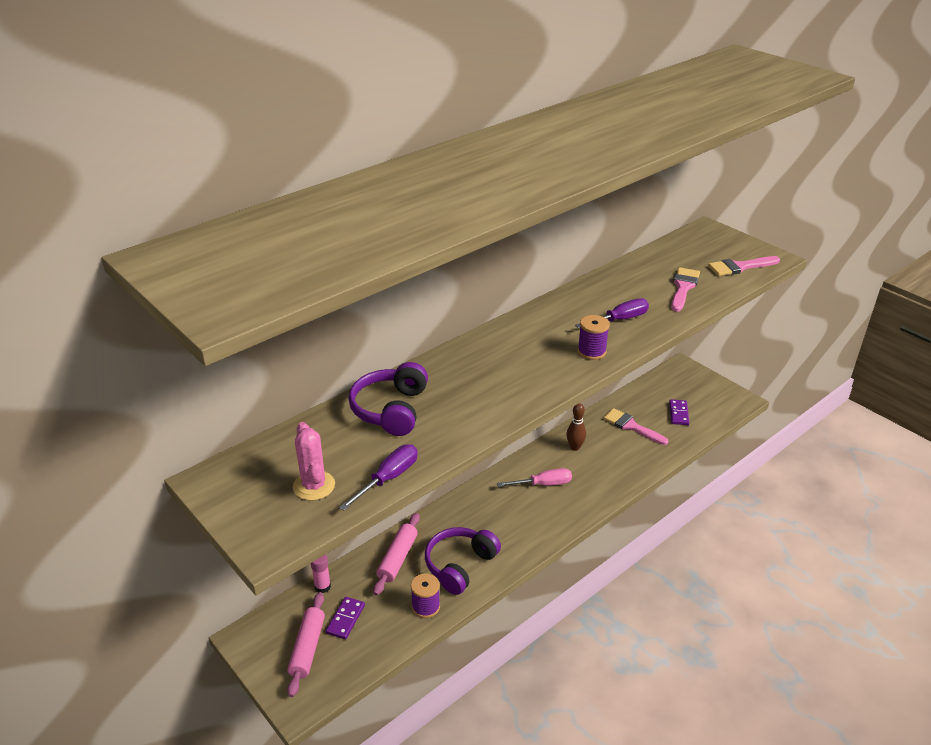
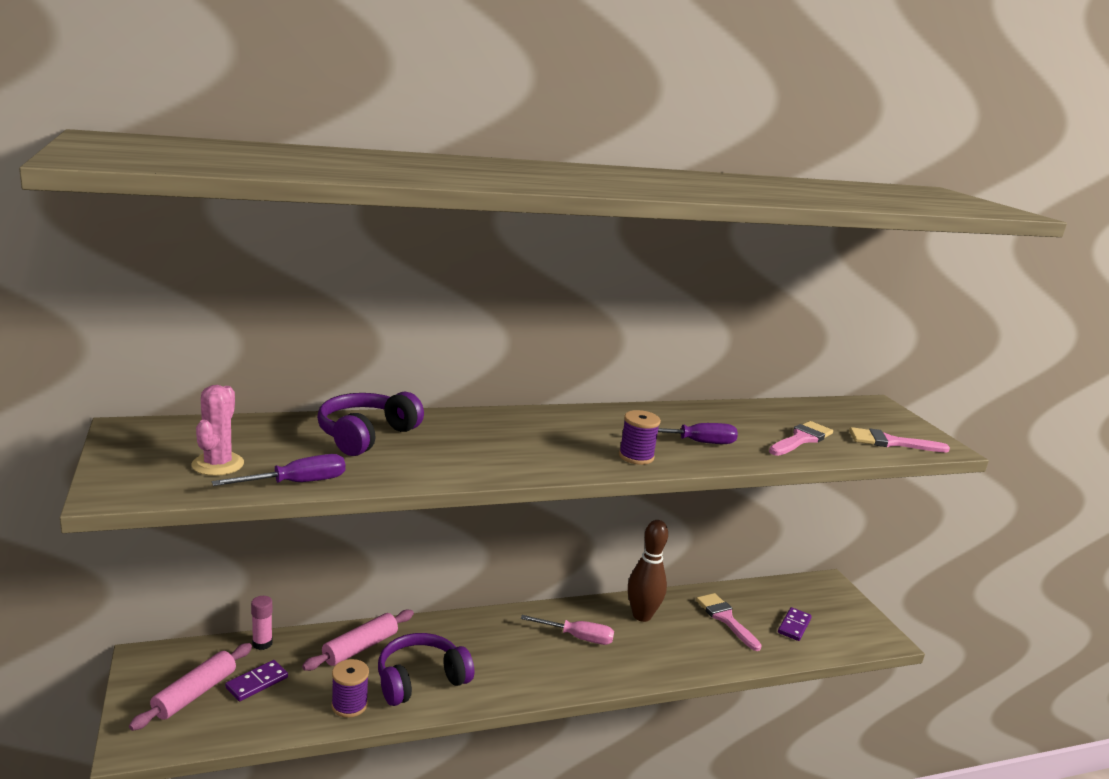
camera: 20 degrees right, 15 degrees down
brown bowling pin [566,403,586,451] -> brown bowling pin [628,520,668,622], size x1.57

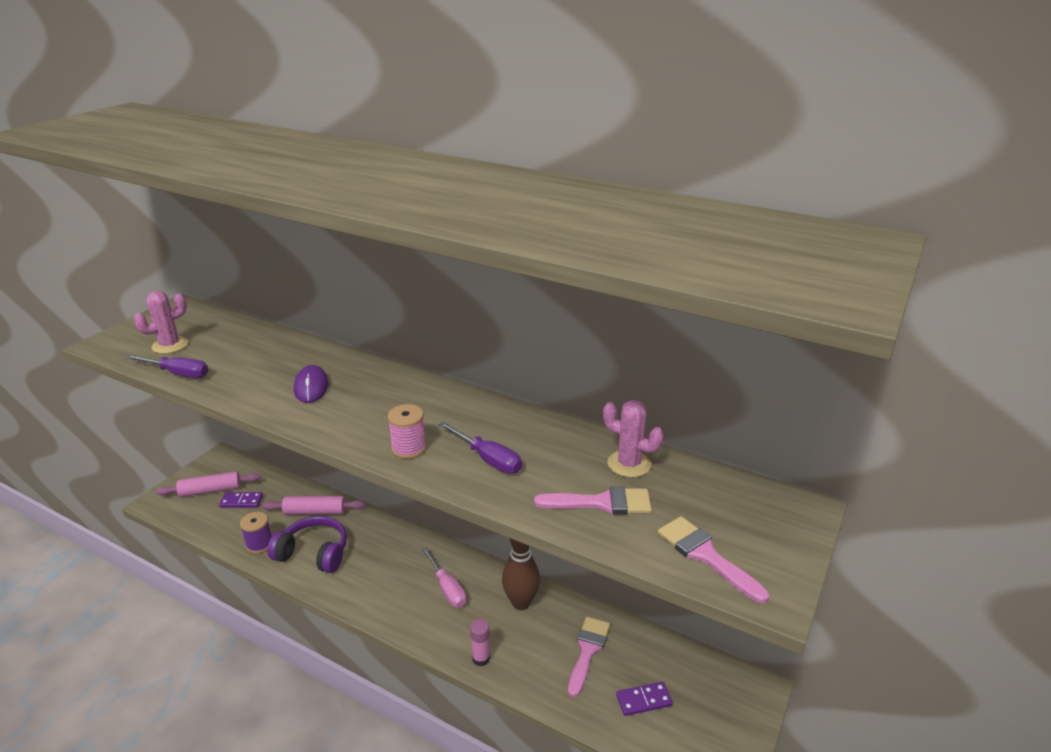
camera: 50 degrees right, 10 degrees up
pink glue stick [251,596,272,650] -> pink glue stick moved to [470,619,490,666]
purple headphones [317,392,424,456] -> none
purple spool [619,410,661,465] -> pink spool [387,404,426,459]
none -> purple mouse [294,365,329,403]
none -> pink cactus [603,400,664,478]

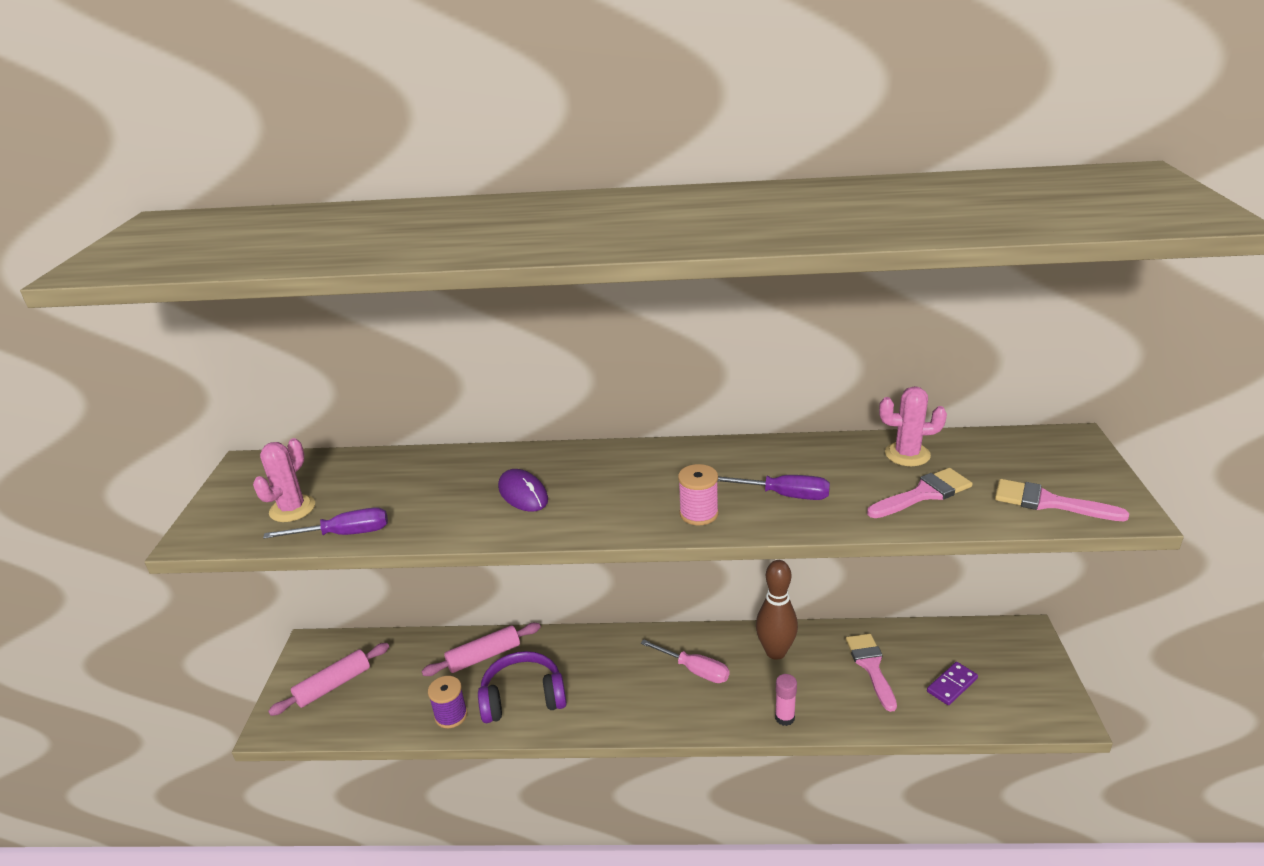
camera: 25 degrees left, 0 degrees up
purple domino [219,492,263,508] -> none

